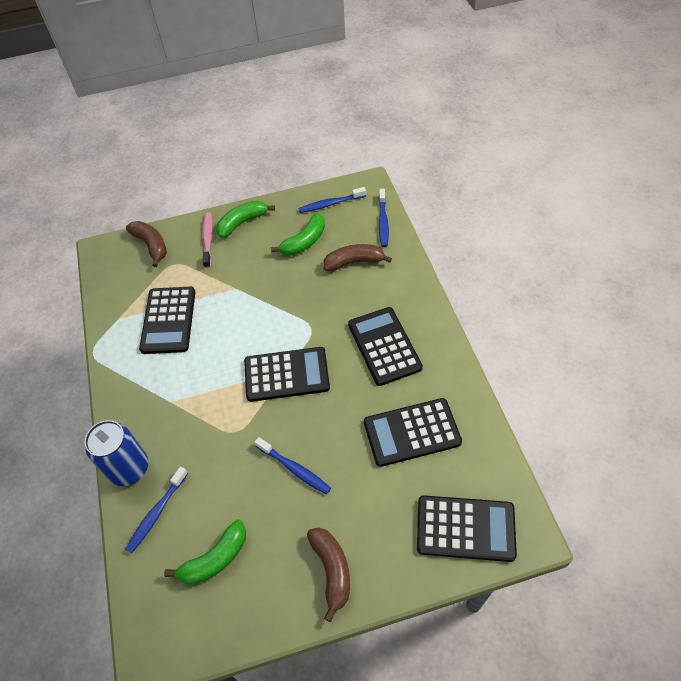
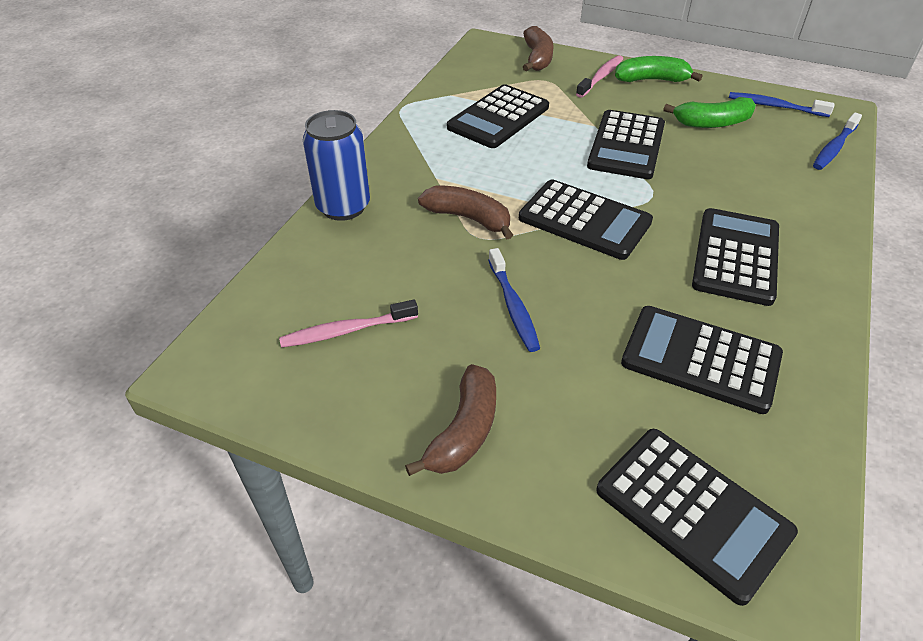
camera: 35 degrees right, 10 degrees down
blue toothbrush [125,467,188,553] -> none
green banana [164,519,246,585] -> pink toothbrush [279,300,418,348]
brown banana [323,244,392,271] -> brown banana moved to [418,186,513,239]
none -> black calculator [587,110,665,179]

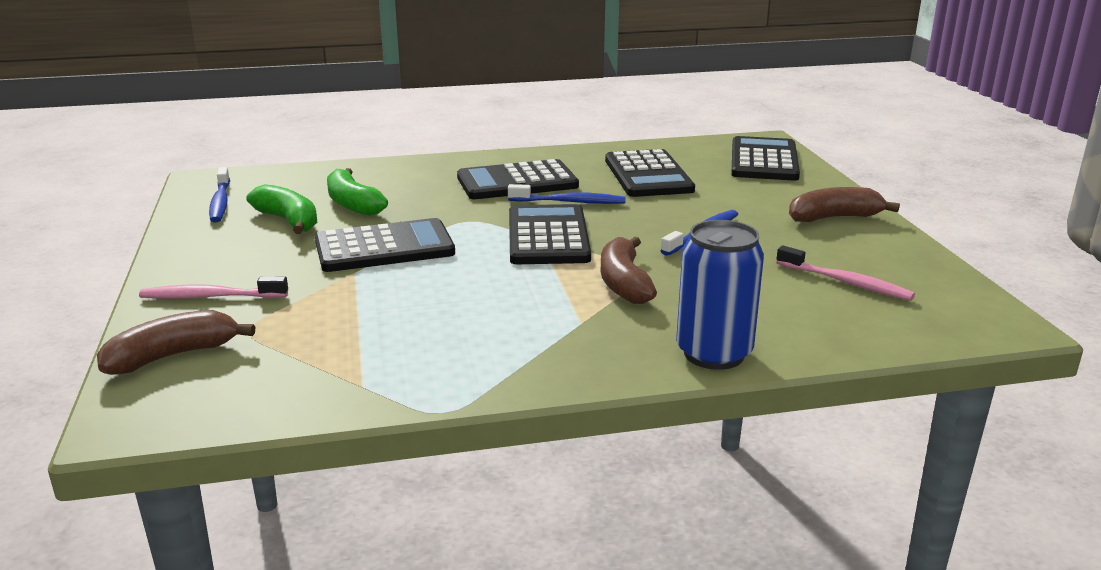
camera: 125 degrees left, 20 degrees down
black calculator [447,84,549,148] -> none
green banana [615,56,703,82] -> green banana moved to [327,168,388,216]
blue toothbrush [813,112,862,170] -> blue toothbrush moved to [508,184,626,204]

